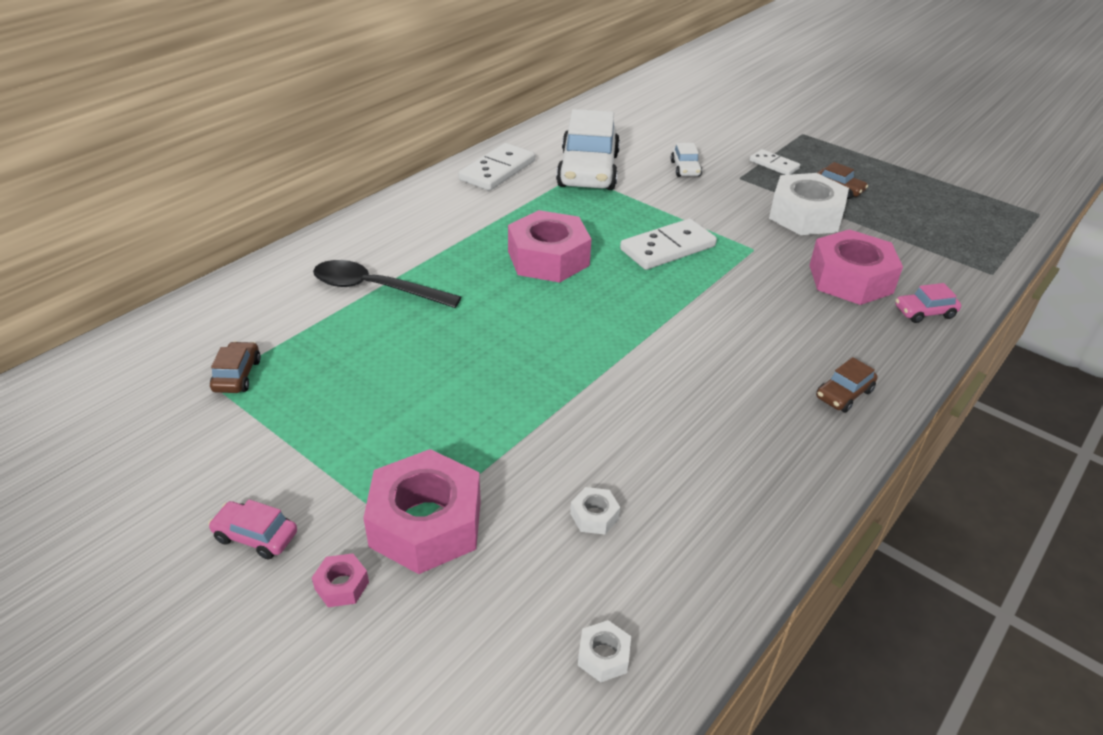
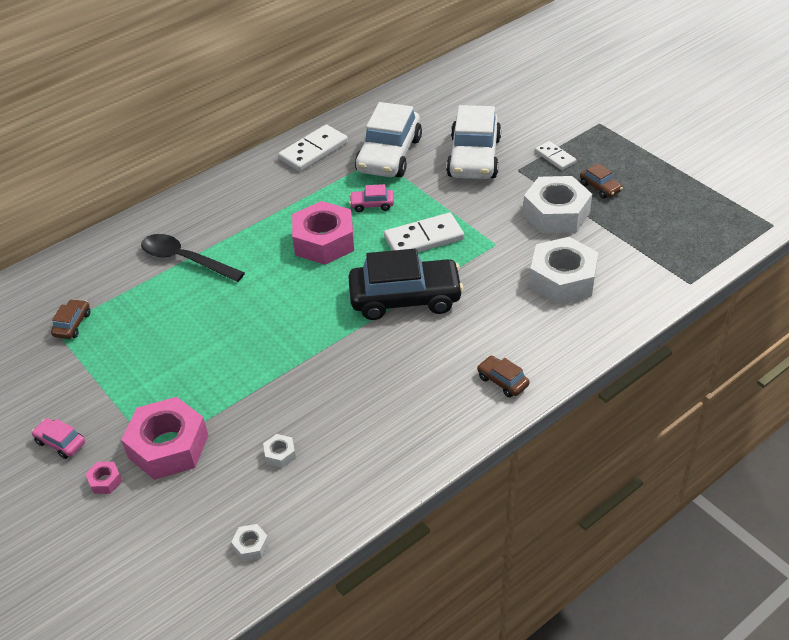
camera: 15 degrees right, 5 degrees up
white car [671,143,702,177] -> white car [446,105,501,179], size x2.28
pink nut [809,229,903,305] -> white nut [529,237,598,304]
brown car [816,357,878,413] -> brown car turned 75 degrees clockwise [477,356,530,397]
pink car [895,283,961,323] -> pink car moved to [349,184,394,212]
none -> black car [348,249,464,320]

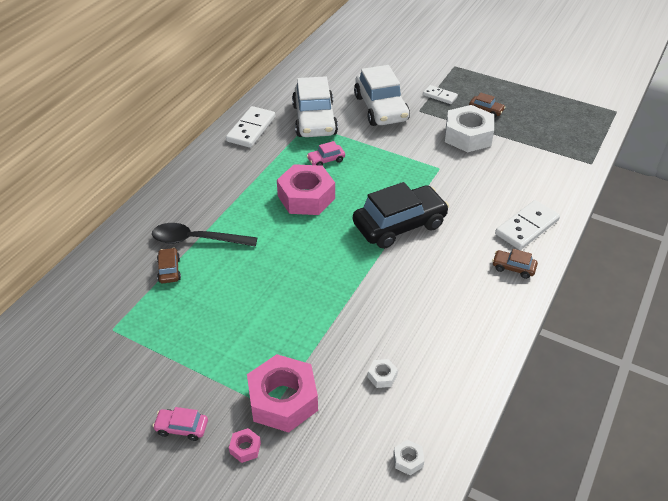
camera: 25 degrees left, 0 degrees up
brown car [51,299,90,339] -> brown car moved to [157,248,181,283]
white domino [384,213,464,253] -> white domino moved to [495,200,560,250]
white nut [529,237,598,304] -> none

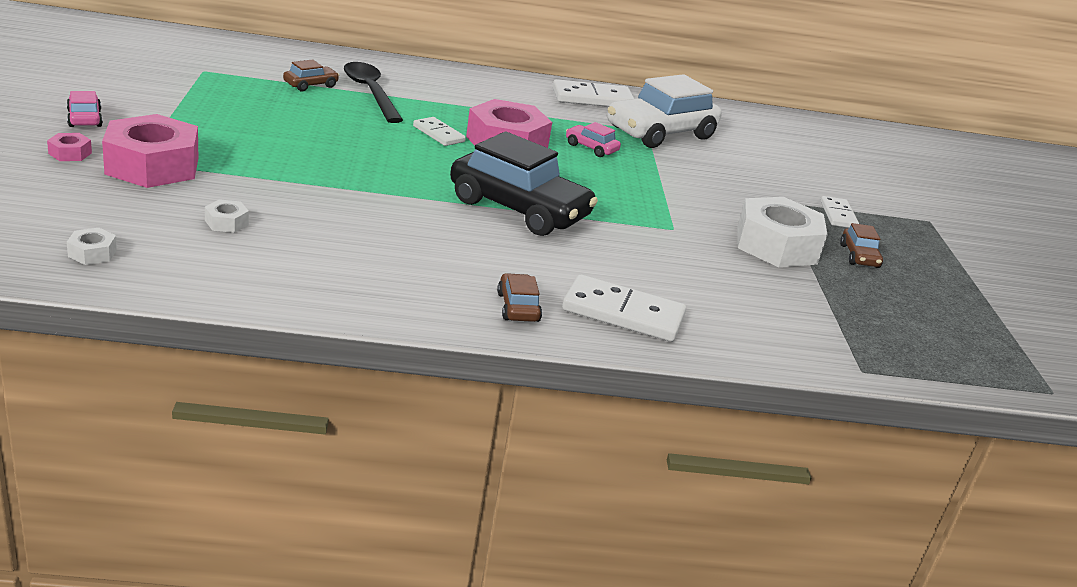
camera: 55 degrees right, 15 degrees down
white car [354,65,410,126] -> none
none -> white domino [413,117,466,146]

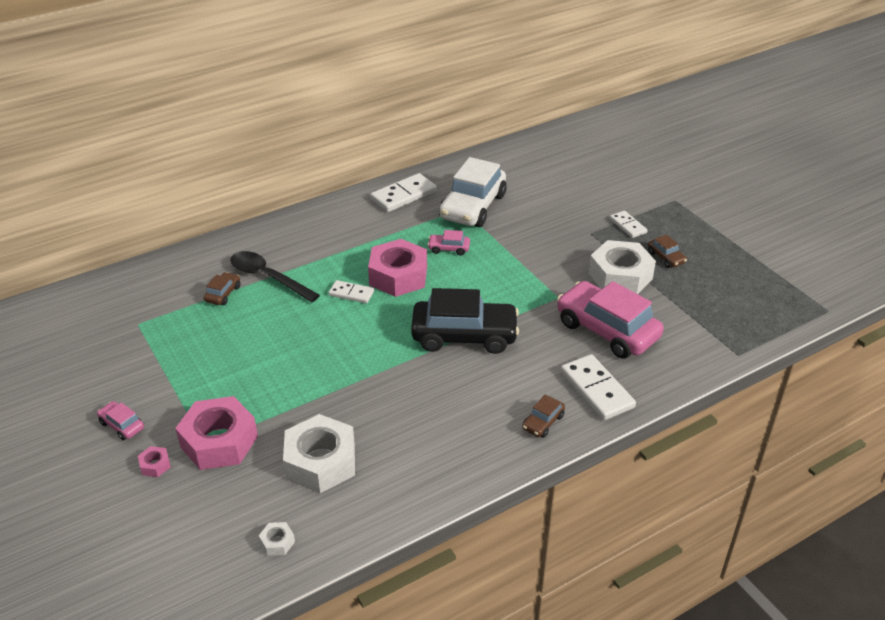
camera: 25 degrees left, 10 degrees up
white nut [205,199,249,233] -> white nut [283,414,355,493], size x2.43
brown car [497,273,542,322] -> brown car turned 105 degrees counterclockwise [522,394,565,438]
white domino [562,274,686,342] -> white domino turned 75 degrees clockwise [561,354,636,420]
none -> pink car [557,281,664,358]

